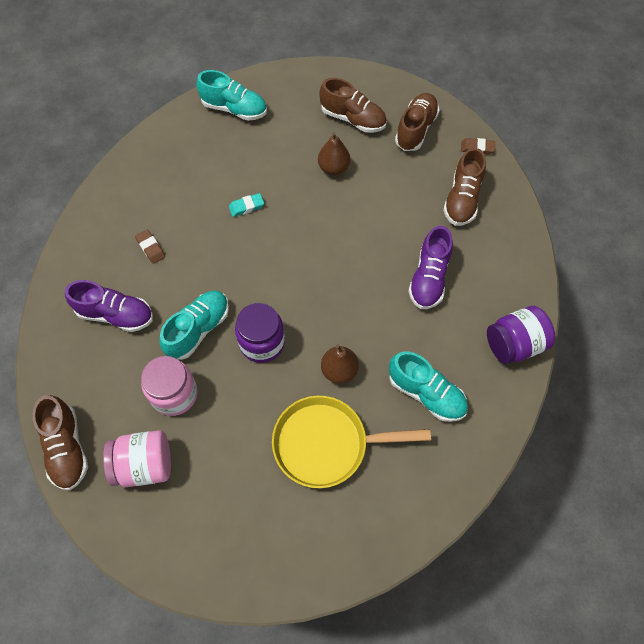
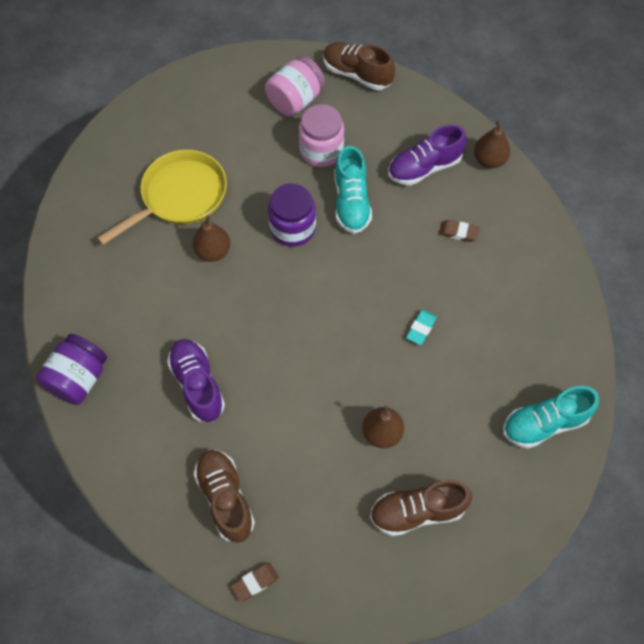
camera: 140 degrees right, 0 degrees up
turquoise shoe [389,351,468,422] -> none
brown shoe [395,93,439,151] -> none
none -> brown pear [474,120,510,168]

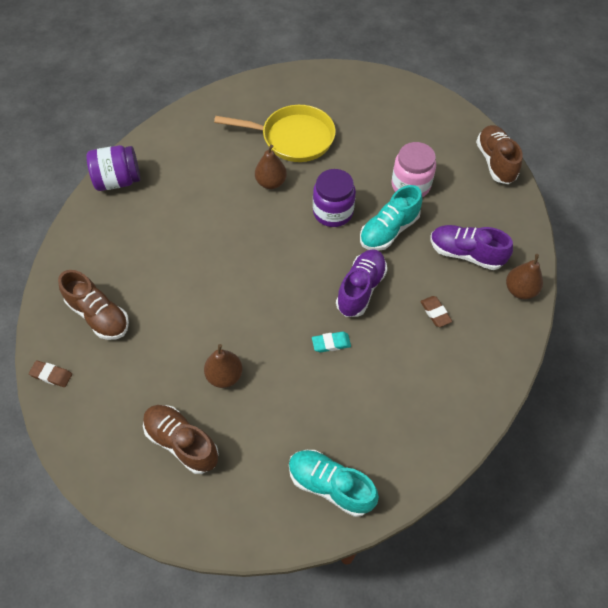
camera: 50 degrees right, 5 degrees down
purple shoe [167,339,225,422] -> purple shoe moved to [336,249,387,317]
brown shoe [194,450,255,543] -> brown shoe turned 105 degrees clockwise [58,270,129,340]
pink jar [265,56,325,117] -> none

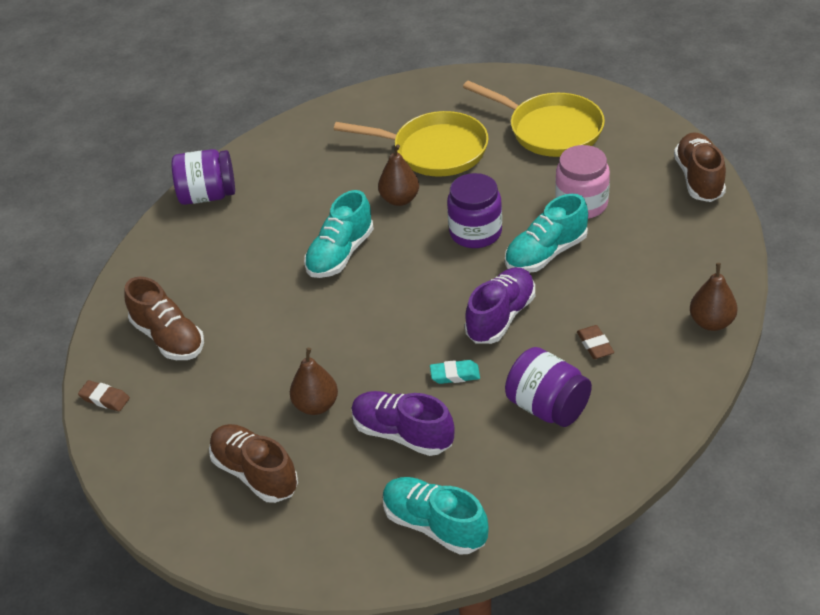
camera: 10 degrees right, 15 degrees down
purple shoe [431,225,513,270] -> purple shoe moved to [351,391,455,456]
none -> turquoise shoe [304,190,374,278]
none -> yellow pan [463,81,605,157]
none -> purple jar [505,347,592,427]

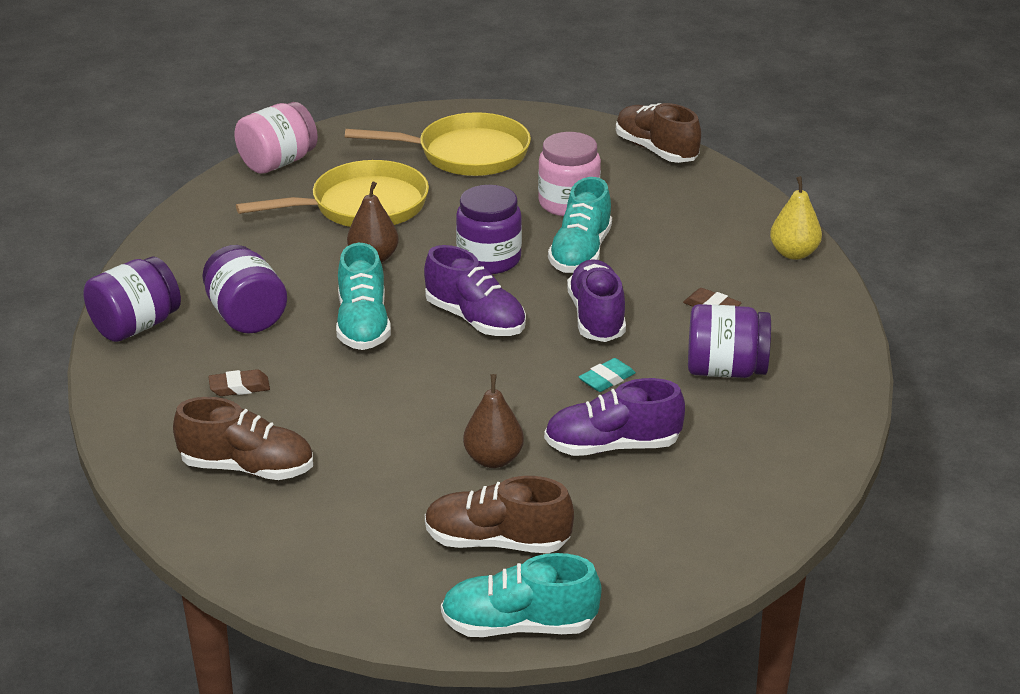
camera: 40 degrees left, 10 degrees down
brown eraser [78,380,130,411] -> brown eraser moved to [208,369,270,396]
turquoise shoe [383,477,489,555] -> turquoise shoe moved to [441,553,601,637]
brown pear [690,263,738,331] -> yellow pear [770,176,822,260]
none -> purple jar [202,245,287,334]
none -> pink jar [234,102,318,174]
none -> purple shoe [424,245,526,336]

